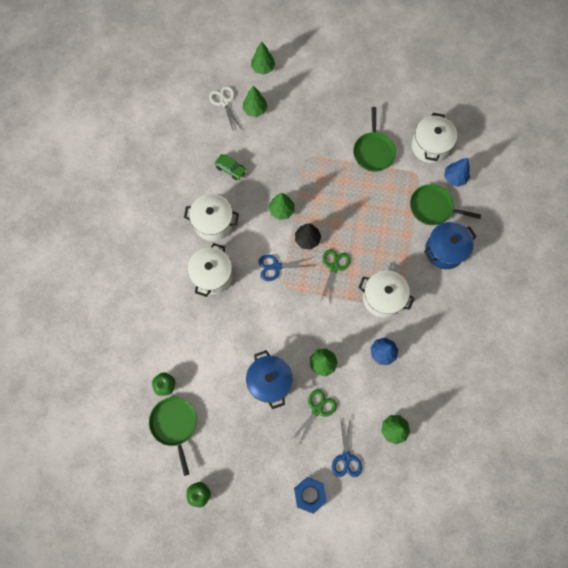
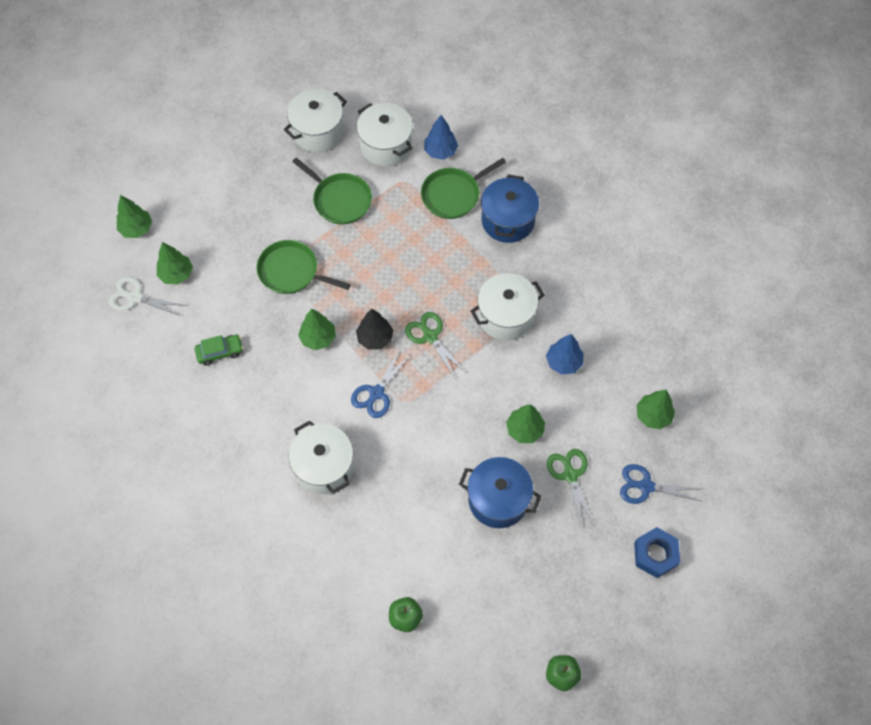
camera: 50 degrees left, 10 degrees down
green pan [149,397,197,476] -> green pan moved to [257,240,350,294]
white pot [184,194,239,241] -> white pot moved to [284,89,347,152]
blue scissors [332,416,362,477] -> blue scissors turned 150 degrees clockwise [620,464,703,504]

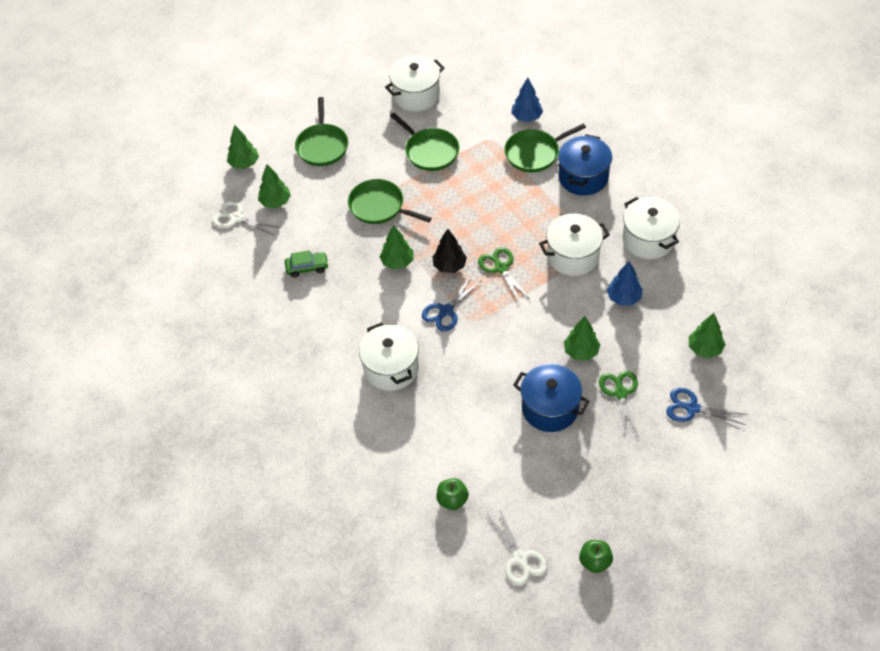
camera: 10 degrees right, 10 degrees down
white pot [357,103,413,166] -> white pot moved to [623,197,680,259]
blue nut [634,527,680,578] -> none
none -> green pan [295,97,348,166]
none -> white scissors [487,508,547,585]

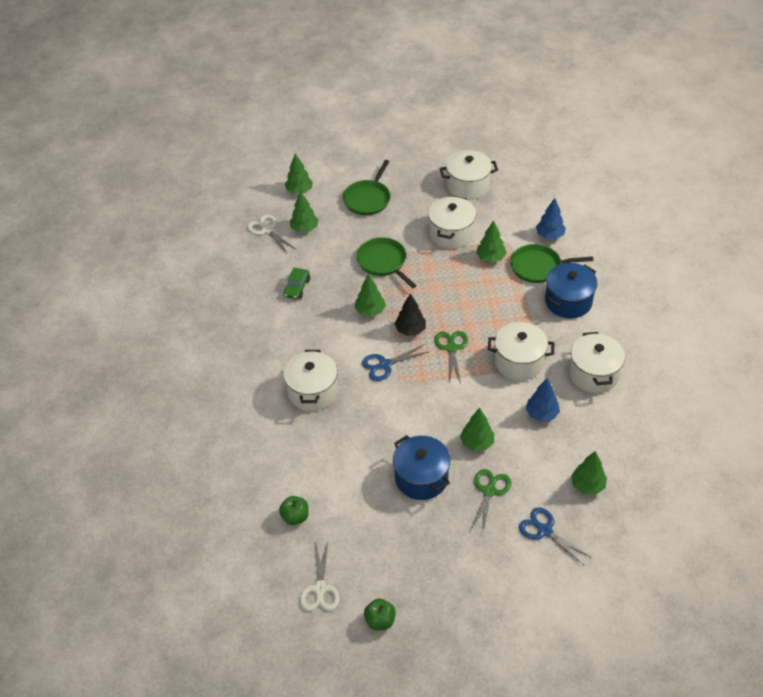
camera: 25 degrees right, 5 degrees down
green car [285,250,329,278] -> green car turned 90 degrees clockwise [284,268,310,299]
green pan [390,113,459,171] -> white pot [428,196,476,249]
none -> green tree [476,220,507,263]

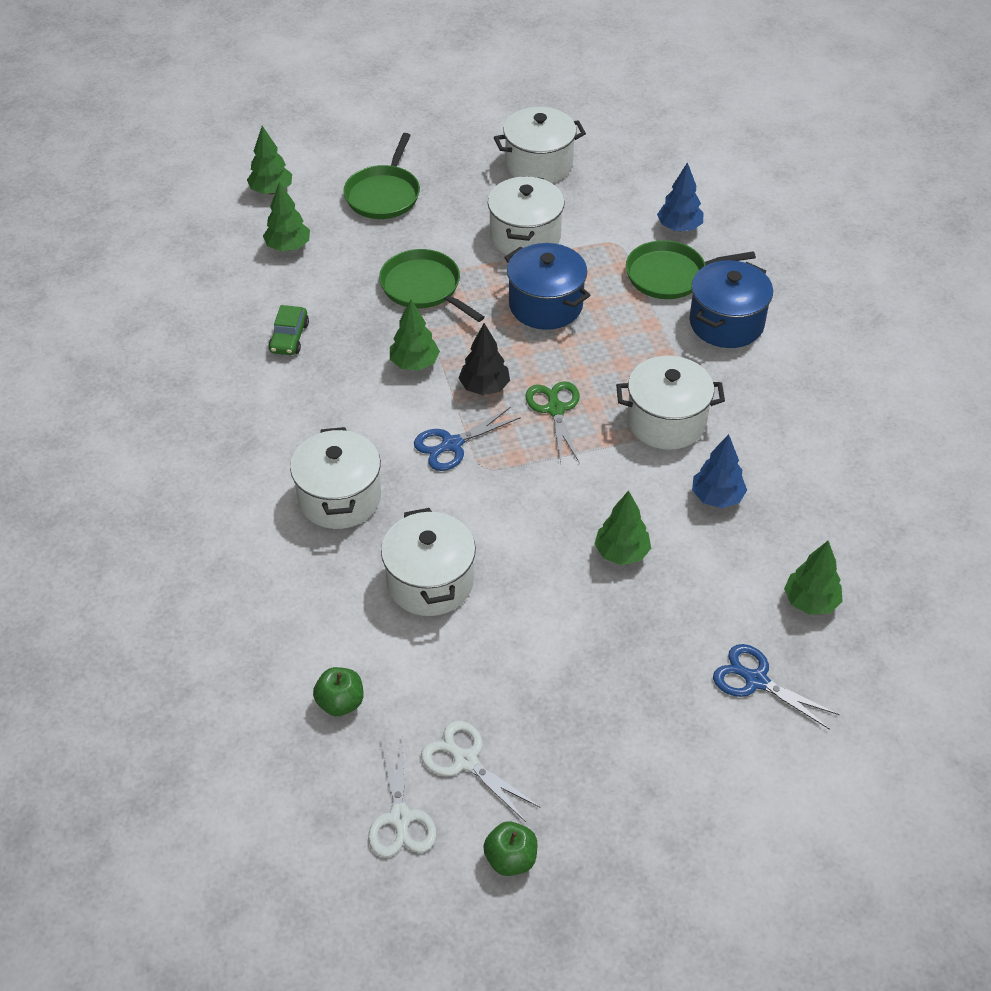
camera: 10 degrees left, 0 degrees up
white scissors [247,214,295,254] -> white scissors moved to [421,721,541,822]
blue pot [393,435,451,500] -> blue pot moved to [504,243,591,330]
green scissors [470,469,511,534] -> none
green tree [476,220,507,263] -> none
white pot [569,332,625,393] -> white pot moved to [381,508,476,616]

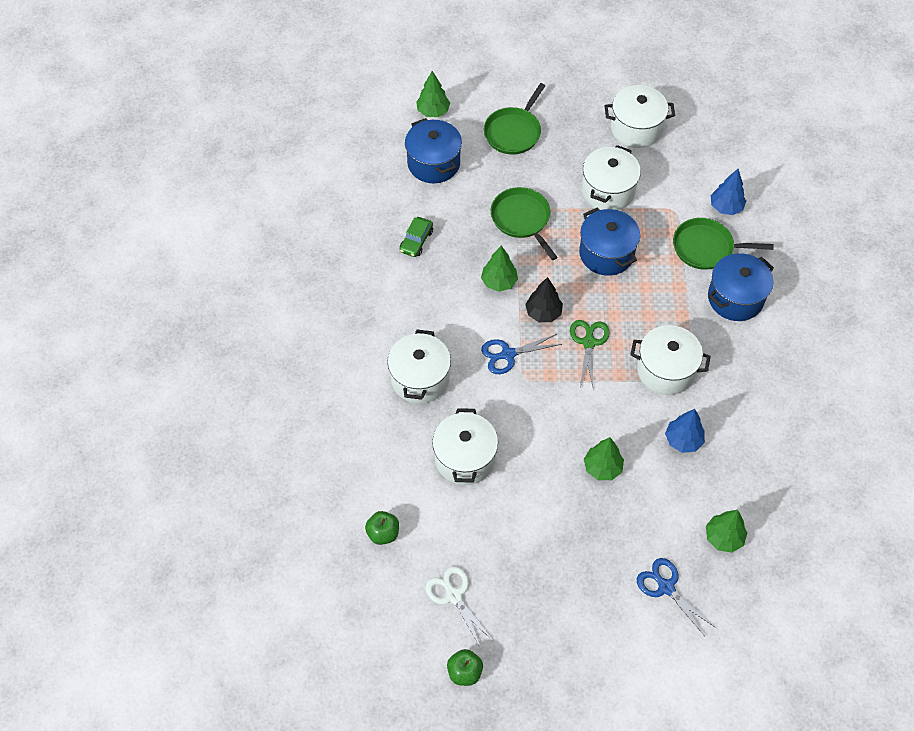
camera: 15 degrees right, 10 degrees up
green tree [263,182,310,251] -> blue pot [405,118,462,183]
white scissors [368,738,437,857] -> none

